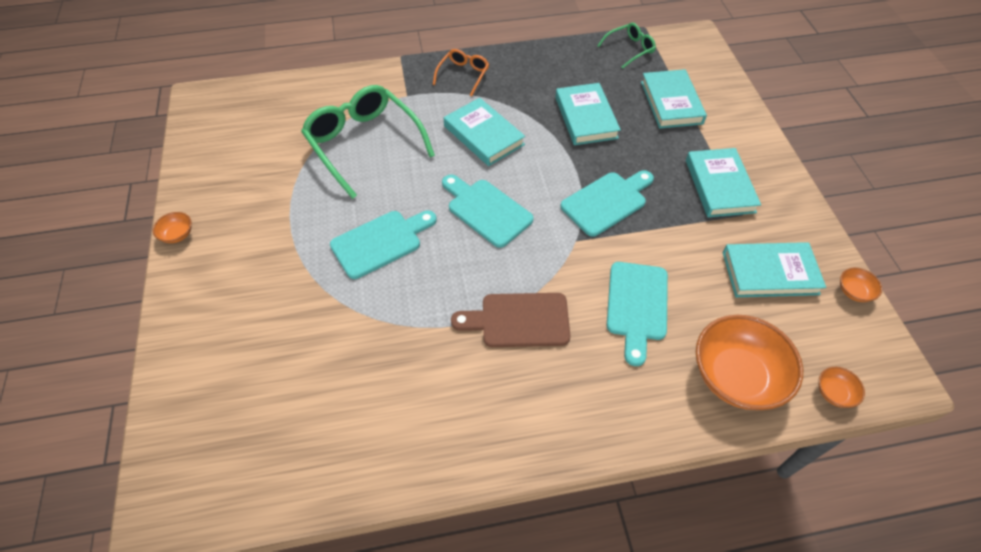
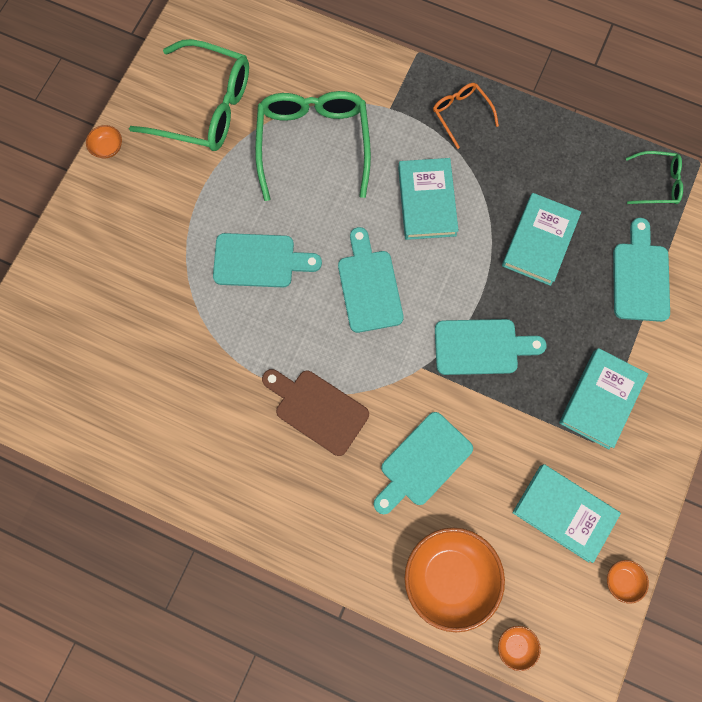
camera: 35 degrees right, 20 degrees up
orange glasses [433,49,489,96] -> orange glasses turned 90 degrees counterclockwise [433,83,499,149]
turquoise book [641,69,707,128] -> turquoise cutting board [613,218,670,322]
none -> green glasses [129,39,249,151]

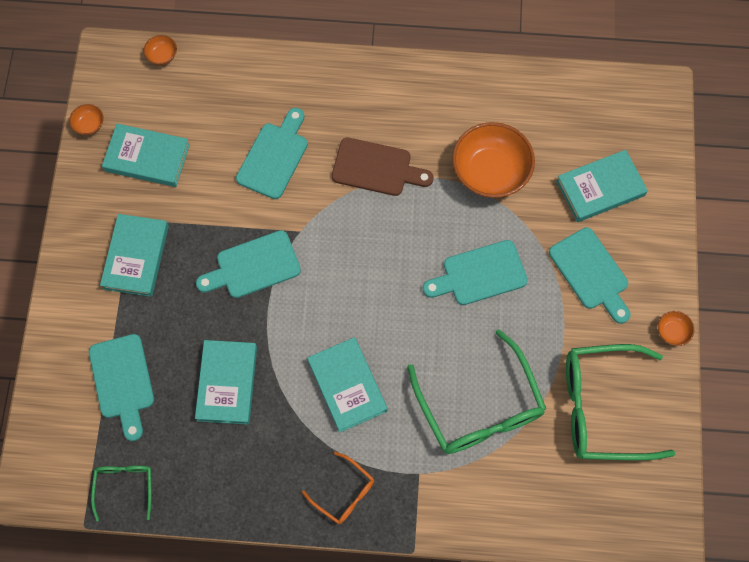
camera: 160 degrees right, 5 degrees down
turquoise cutting board [338,227,404,333] -> turquoise cutting board moved to [549,228,630,324]
orange bowl [405,528,505,632] -> orange bowl moved to [452,122,535,198]
green glasses [626,151,683,204] -> green glasses turned 105 degrees clockwise [91,466,151,521]
none -> turquoise book [556,150,648,222]

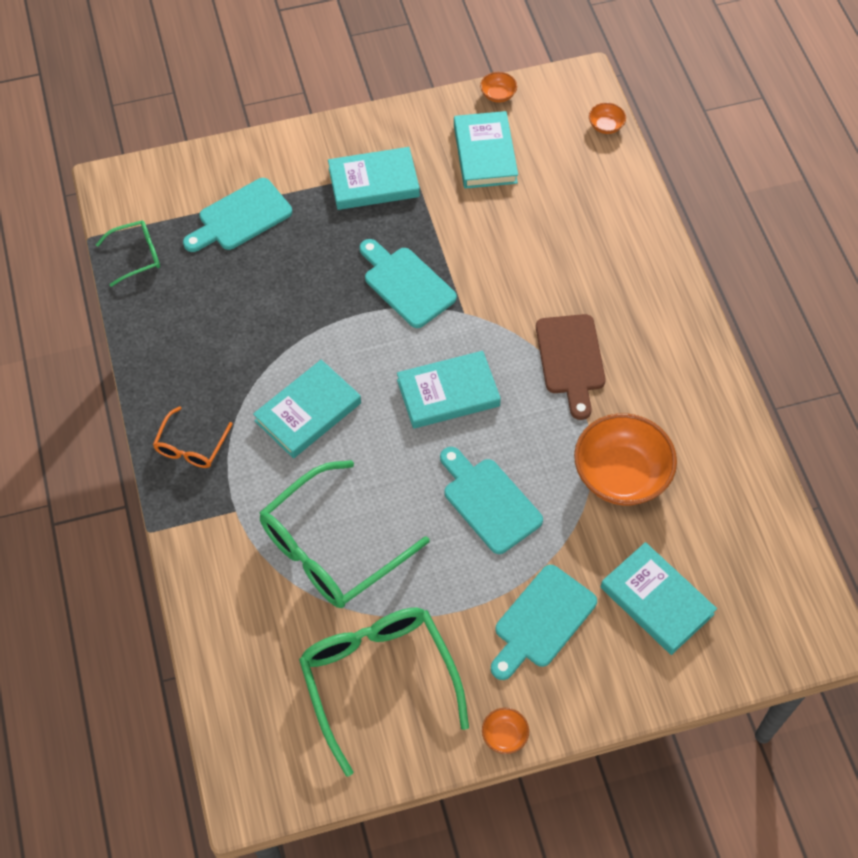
camera: 70 degrees right, 10 degrees down
turquoise book [195,340,257,425] -> turquoise book moved to [397,351,501,429]
turquoise cutting board [236,108,308,199] -> none

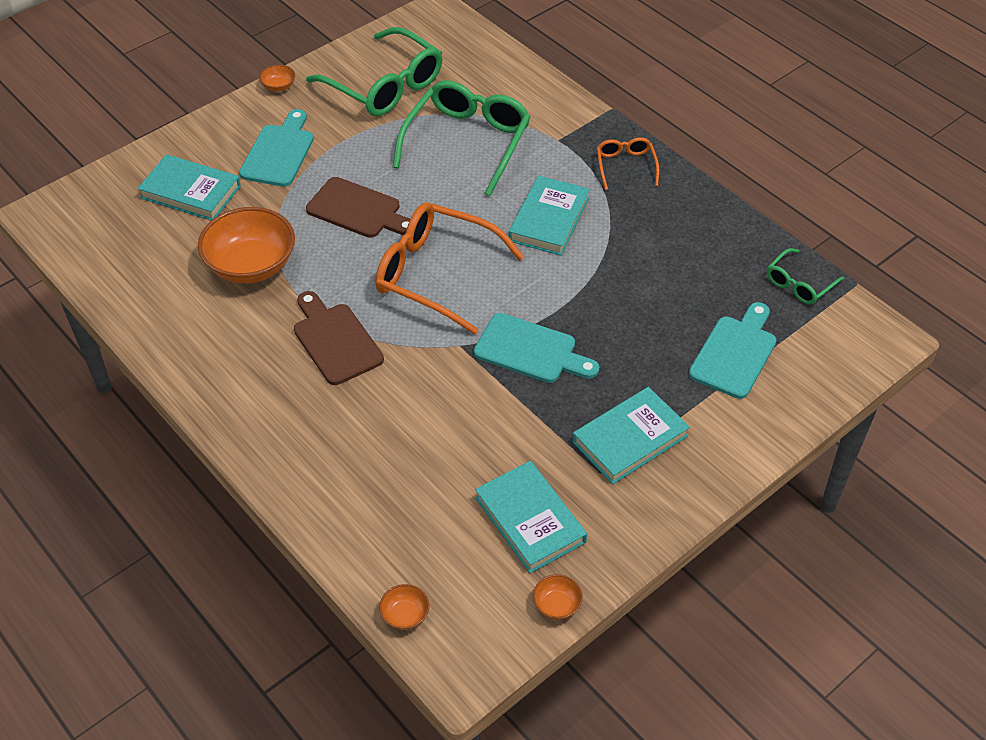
camera: 155 degrees right, 10 degrees down
turquoise book [397,351,501,429] -> orange glasses [375,203,525,334]
turquoise cutting board [440,447,543,554] -> brown cutting board [306,177,410,238]

